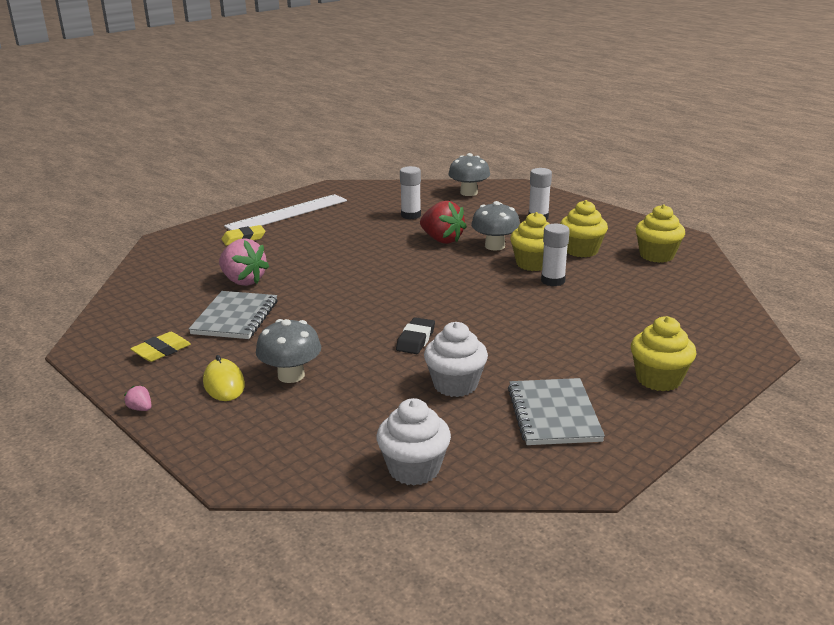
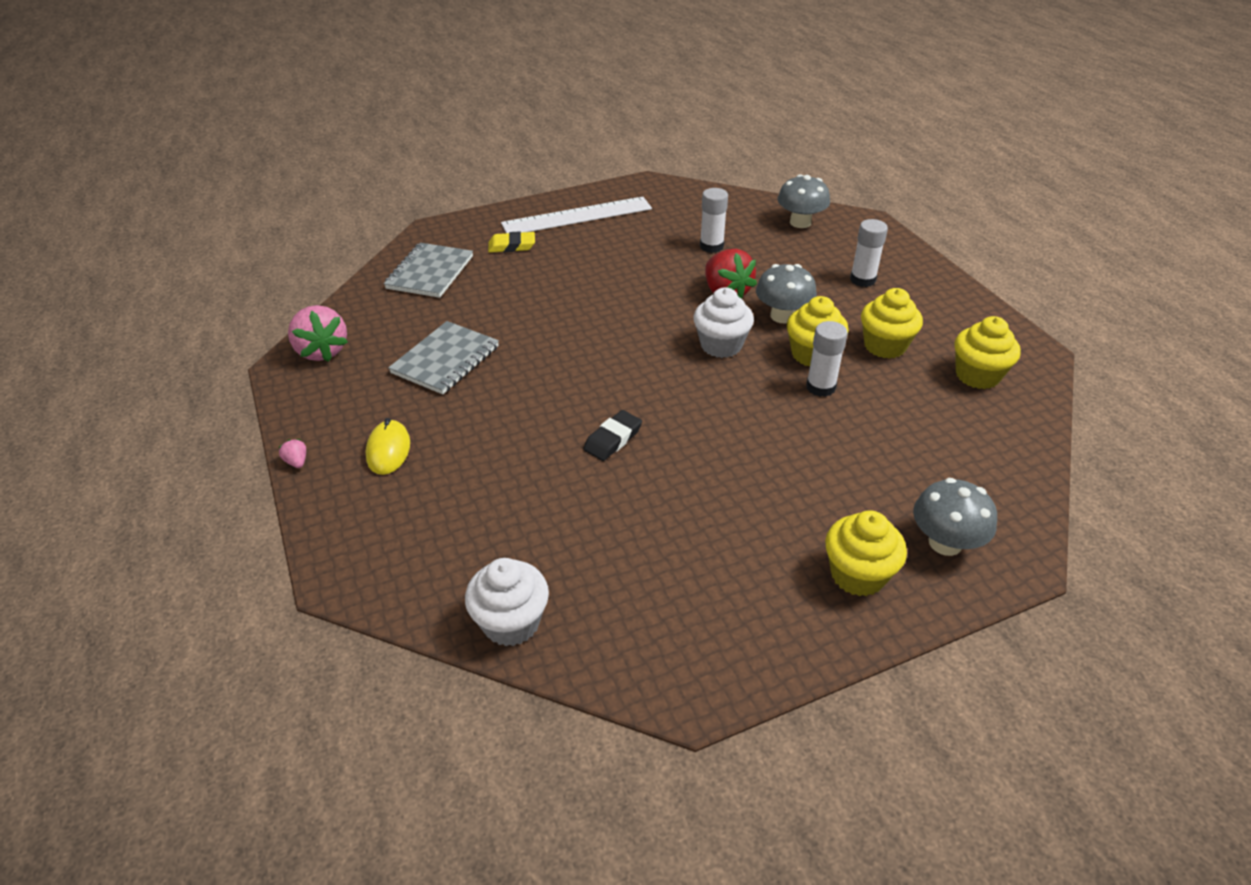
camera: 20 degrees right, 15 degrees up
yellow eraser [130,332,191,362] -> none
pink strawberry [219,238,269,286] -> pink strawberry moved to [288,305,348,362]
grey mushroom [256,319,321,383] -> grey mushroom moved to [913,478,997,556]
white cupcake [424,322,488,397] -> white cupcake moved to [694,287,754,358]
grey notebook [508,378,605,445] -> grey notebook moved to [384,243,473,298]

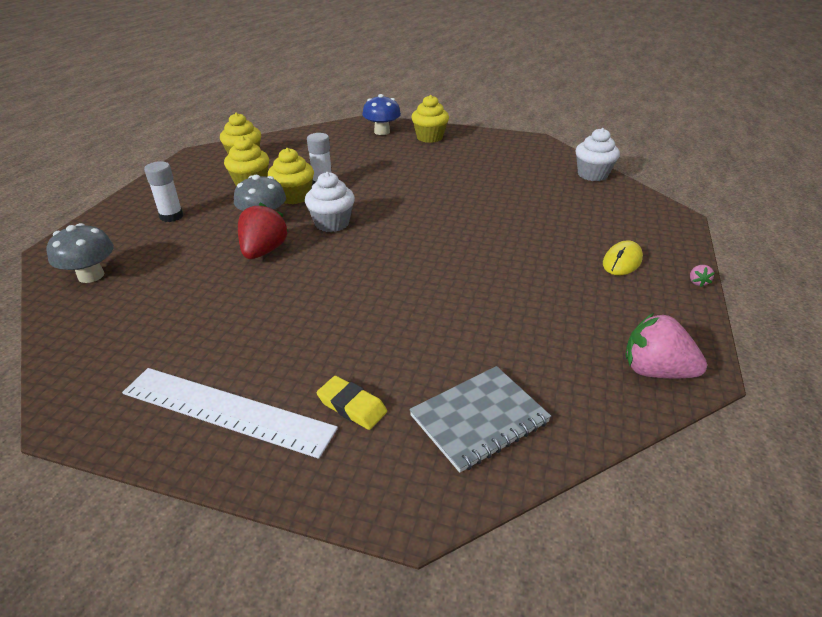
camera: 140 degrees left, 5 degrees down
pink strawberry [288,305,348,362] -> pink strawberry turned 75 degrees counterclockwise [625,313,707,378]
grey notebook [388,321,499,394] -> none
black eraser [583,410,642,461] -> none
white glue stick [700,188,728,253] -> none
grey mushroom [913,478,997,556] -> blue mushroom [362,94,401,135]

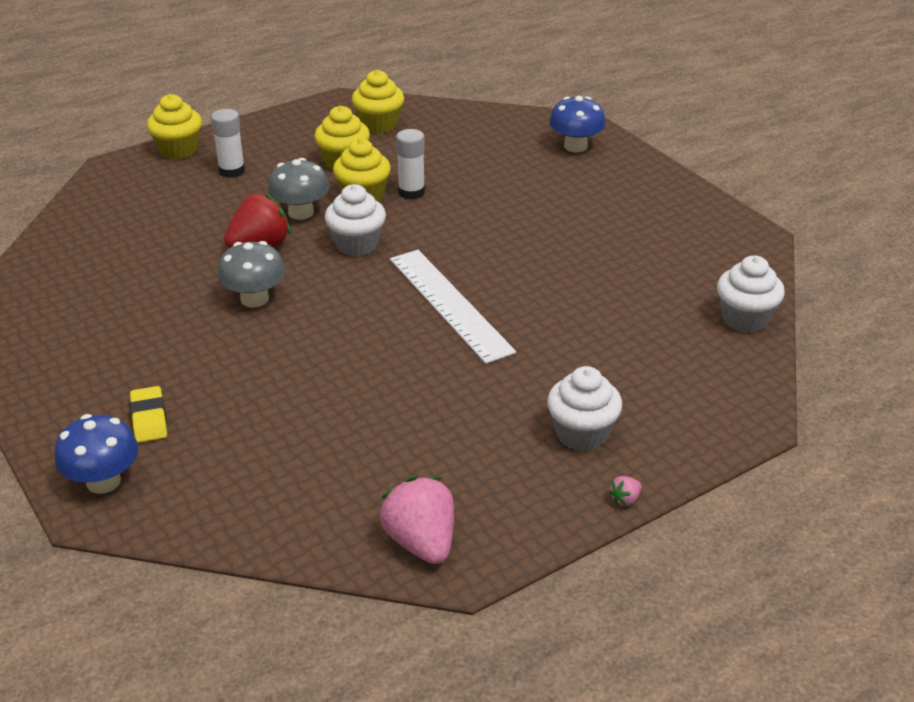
camera: 40 degrees right, 0 degrees up
grey mushroom [46,223,114,283] -> grey mushroom moved to [217,241,286,308]
white ruler [122,368,338,459] -> white ruler moved to [390,250,516,364]
grey notebook [409,366,551,473] -> none
yellow cupcake [411,95,449,143] -> yellow cupcake moved to [147,94,202,160]
yellow mouse [603,240,643,275] -> white cupcake [547,366,622,451]
none -> blue mushroom [55,414,138,494]

